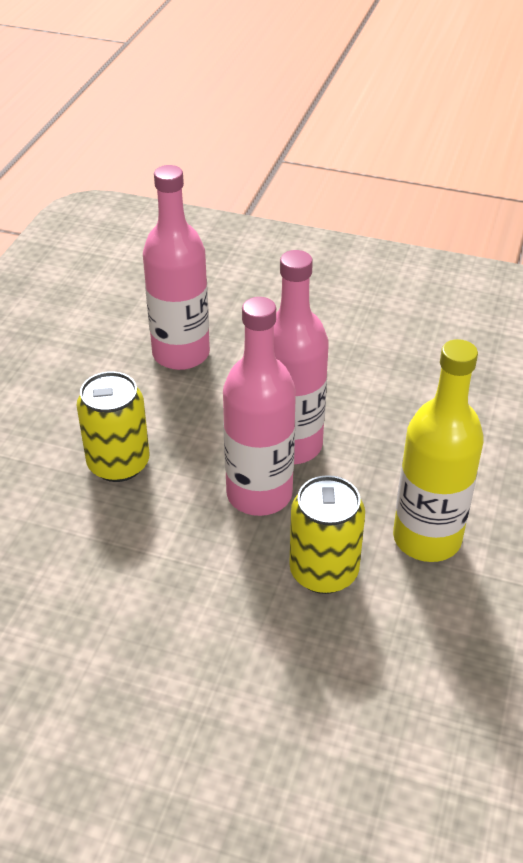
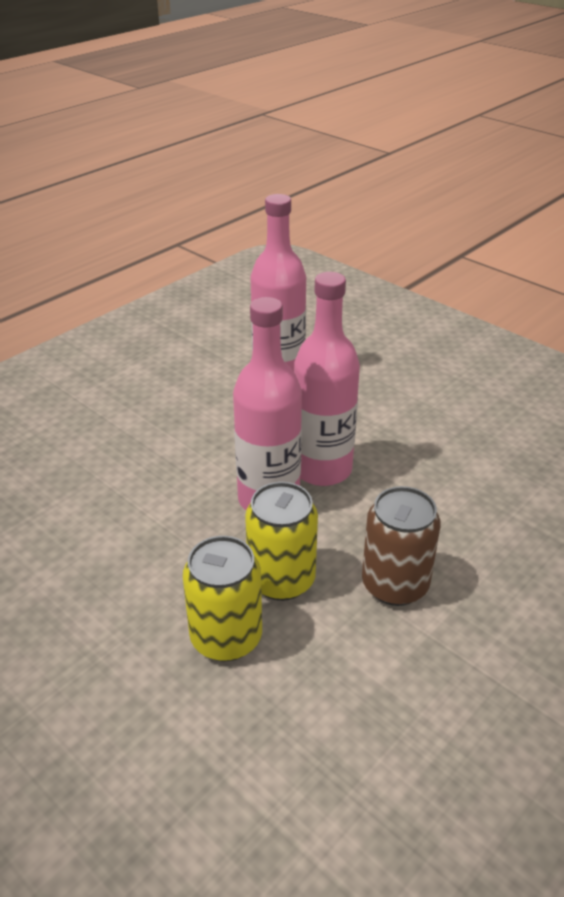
camera: 25 degrees right, 5 degrees down
yellow can [76,371,150,482] -> yellow can moved to [183,536,262,661]
yellow bottle [393,339,484,562] -> brown can [362,486,441,606]

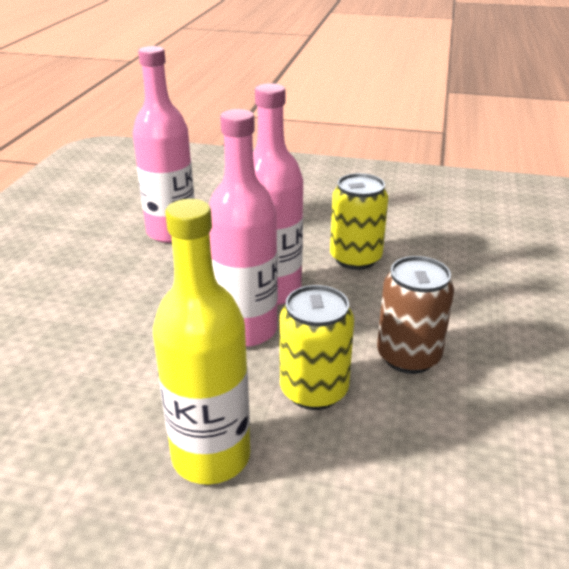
camera: 30 degrees left, 5 degrees down
yellow can [183,536,262,661] -> yellow can moved to [330,173,388,270]
none -> yellow bottle [153,199,250,485]

